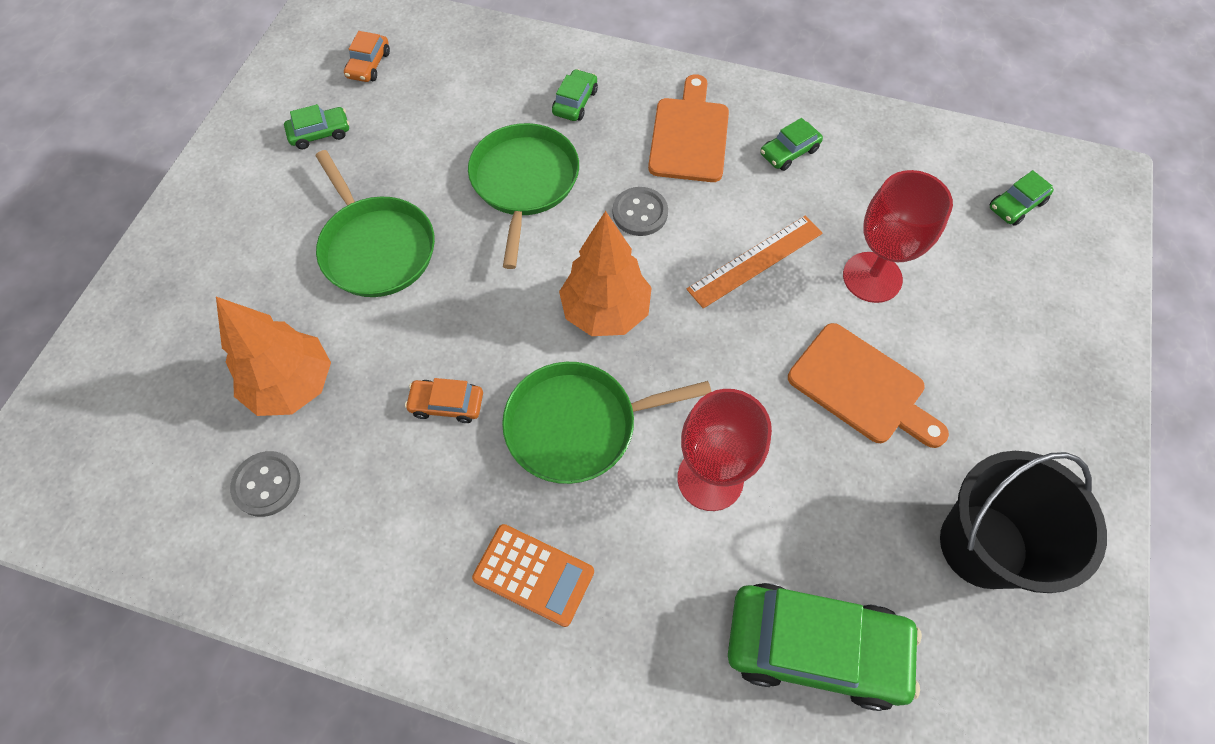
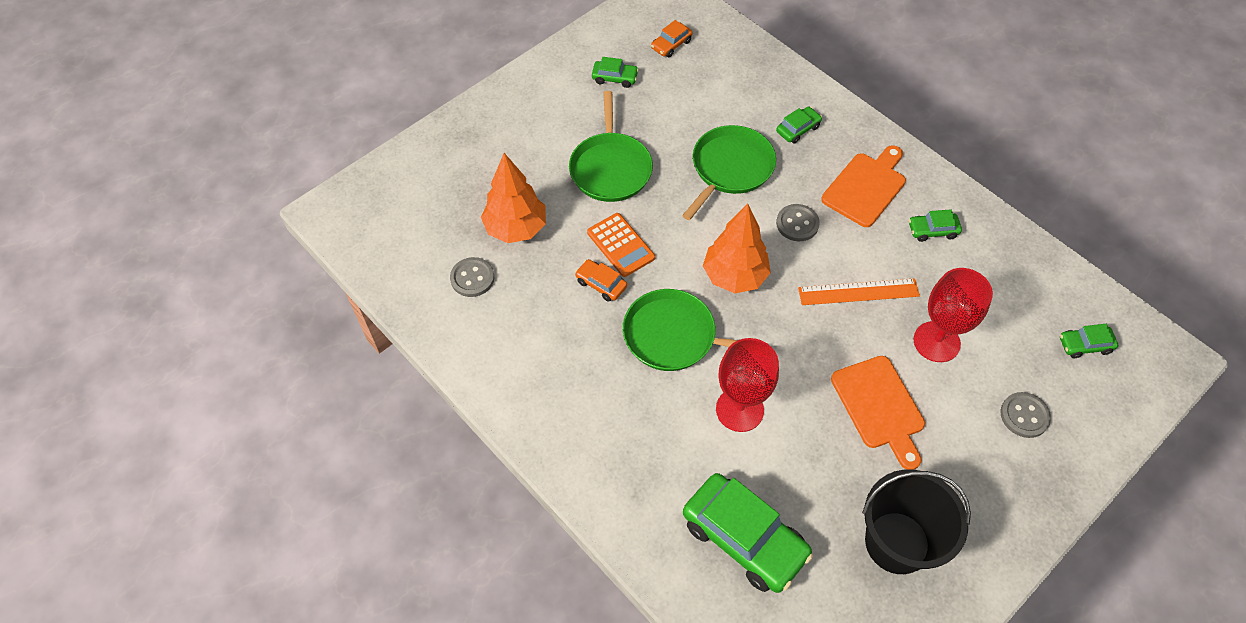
camera: 30 degrees right, 5 degrees down
orange calculator [472,524,594,627] -> orange calculator moved to [587,213,655,277]
none -> grey button [1000,392,1051,438]

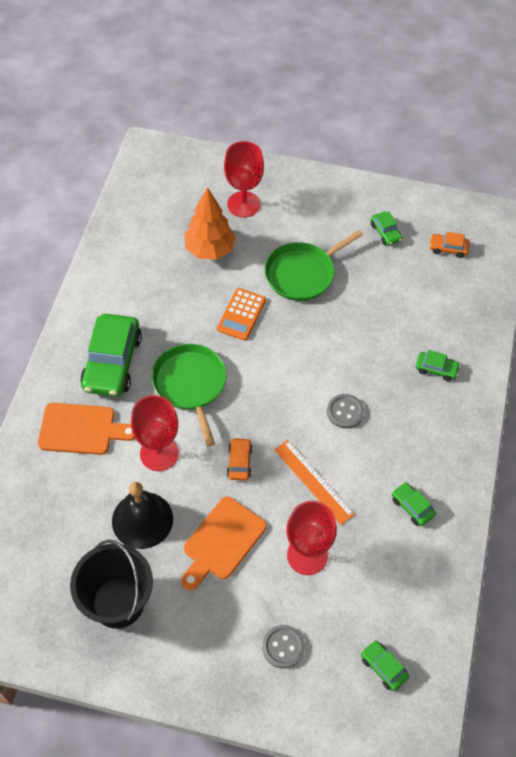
camera: 55 degrees right, 0 degrees up
grey button [450,257,494,297] -> none
orange car [575,259,627,302] -> orange car moved to [227,438,253,480]
green pan [682,125,776,220] -> none
green car [683,473,813,593] -> green car moved to [80,314,142,397]
orange tree [703,204,771,293] -> none
orange cutting board [821,145,906,227] -> orange cutting board moved to [38,403,135,455]
none -> black bell [112,482,173,549]
none -> red goblet [224,141,264,218]

